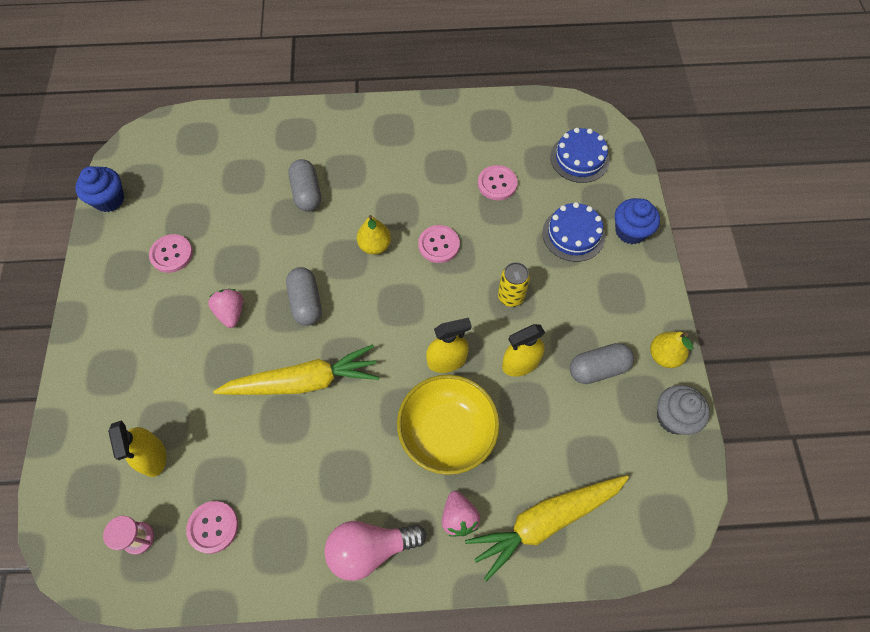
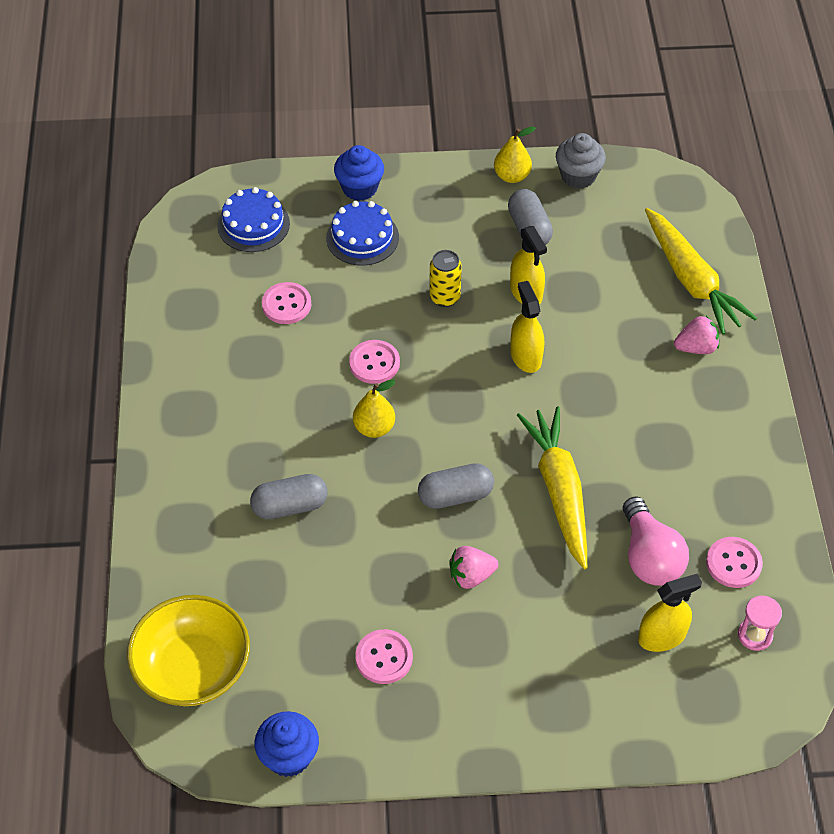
camera: 90 degrees left, 10 degrees down
pink light bulb [324,521,426,581] -> pink light bulb moved to [623,496,689,586]
yellow bowl [397,375,500,475] -> yellow bowl moved to [127,595,250,706]

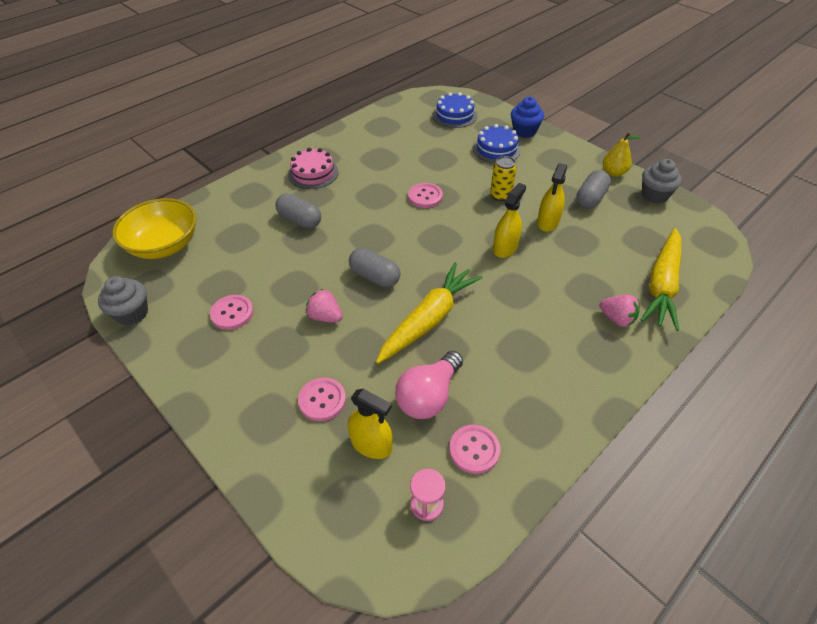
camera: 50 degrees right, 5 degrees down
blue cupcake [255,711,319,777] -> grey cupcake [98,276,148,326]
pink button [262,282,311,324] -> pink button moved to [298,378,346,421]
yellow pear [353,380,396,438] -> none
none -> pink cake [288,148,339,189]

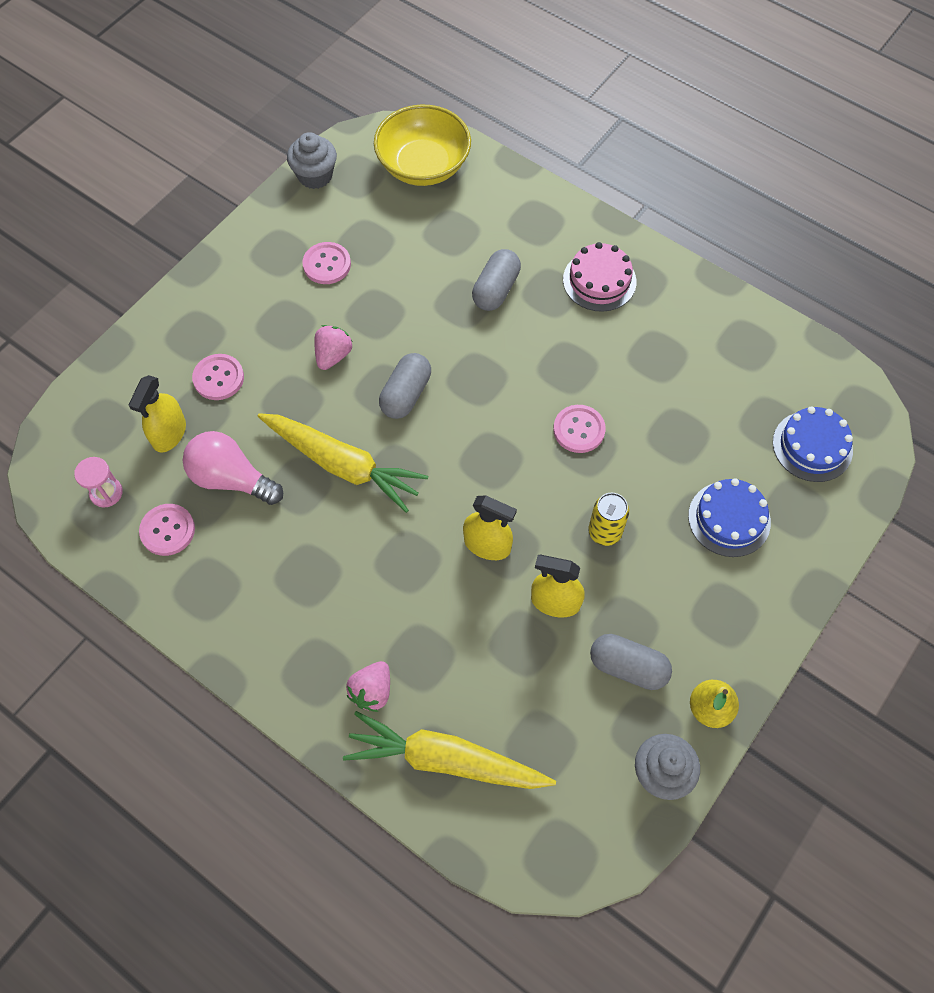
camera: 80 degrees right, 15 degrees up
blue cupcake [511,97,544,138] -> none

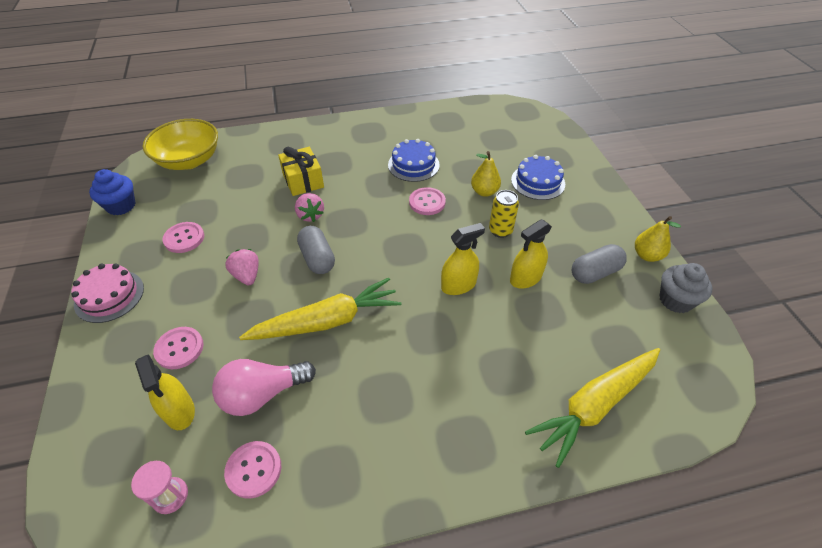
camera: 50 degrees left, 15 degrees down
grey cupcake [287,132,337,189] -> blue cupcake [89,169,135,215]
pink strawberry [346,661,390,712] -> pink strawberry moved to [295,193,324,222]
grey capsule [472,249,521,311] -> yellow gift [278,147,324,196]
pink cake [563,242,636,312] -> pink cake moved to [71,264,144,323]
blue cake [773,406,853,482] -> blue cake moved to [388,139,440,182]
none -> yellow pear [471,151,501,197]

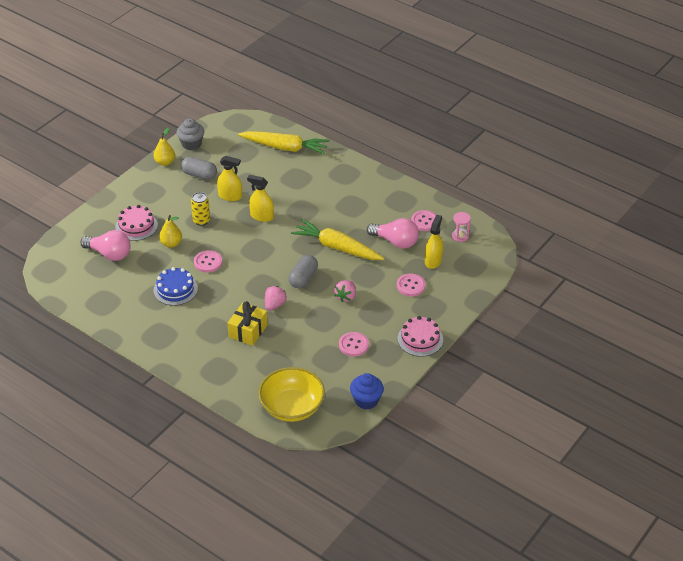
camera: 130 degrees left, 5 degrees down
blue cake [511,155,565,200] -> pink cake [115,205,158,241]
none -> pink light bulb [80,230,131,261]

